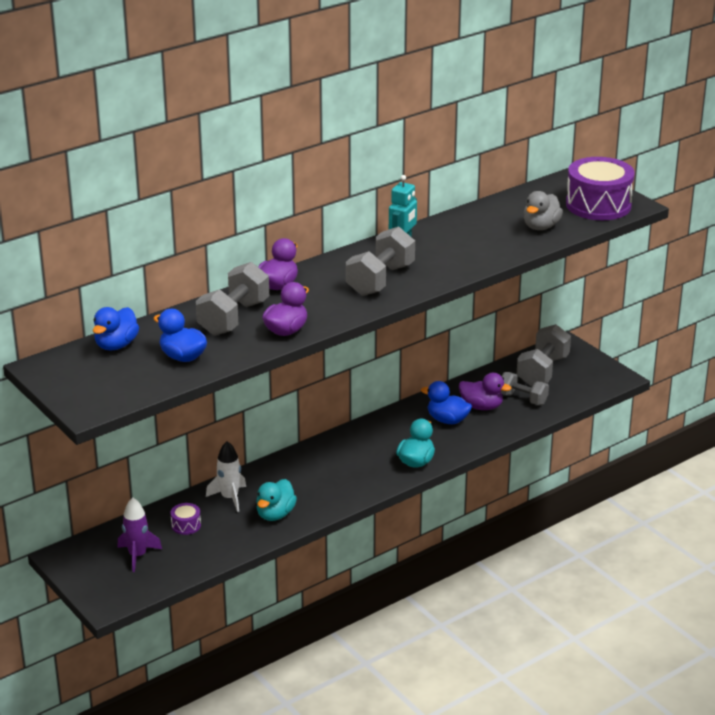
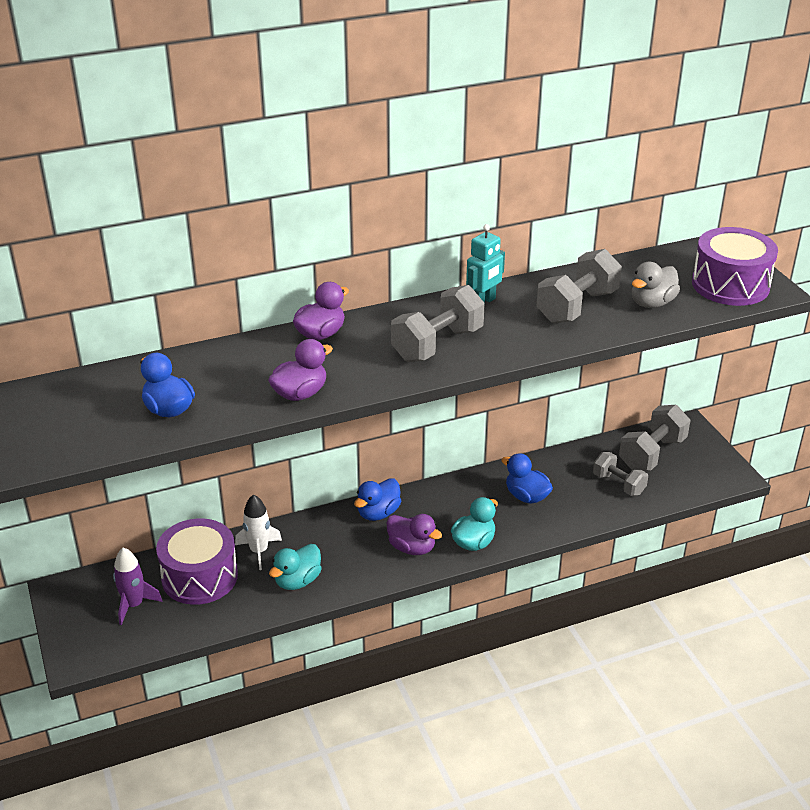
camera: 15 degrees right, 5 degrees up
blue duck [93,307,139,350] -> blue duck moved to [354,478,401,521]
purple drum [171,503,201,535] -> purple drum [156,518,238,605], size x2.35
grey dumbbell [196,262,269,336] -> grey dumbbell moved to [537,249,622,324]
purple duck [459,373,512,410] -> purple duck moved to [387,514,442,555]

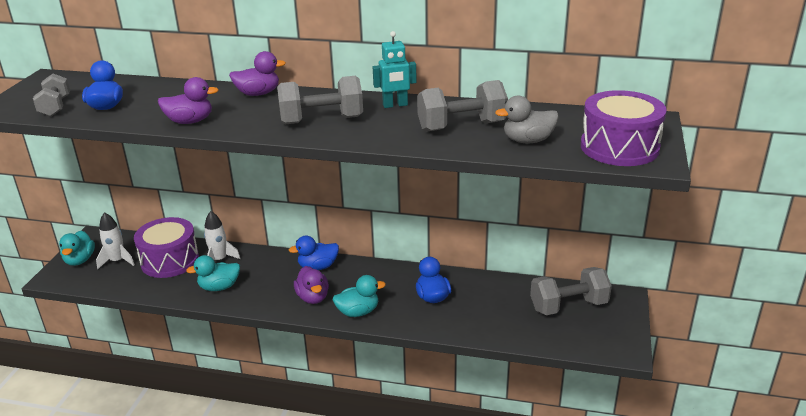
camera: 35 degrees right, 5 degrees down
purple rocket [113,548,162,625] -> white rocket [96,212,135,269]
grey dumbbell [593,452,648,496] -> grey dumbbell moved to [33,73,70,116]
none -> turquoise duck [59,231,95,266]

